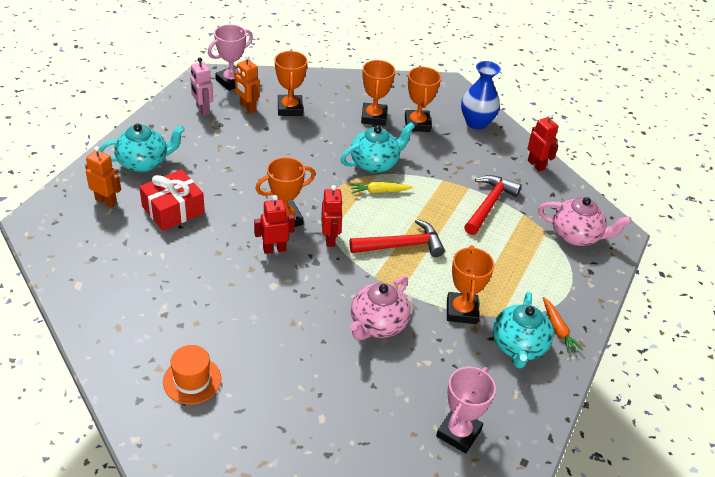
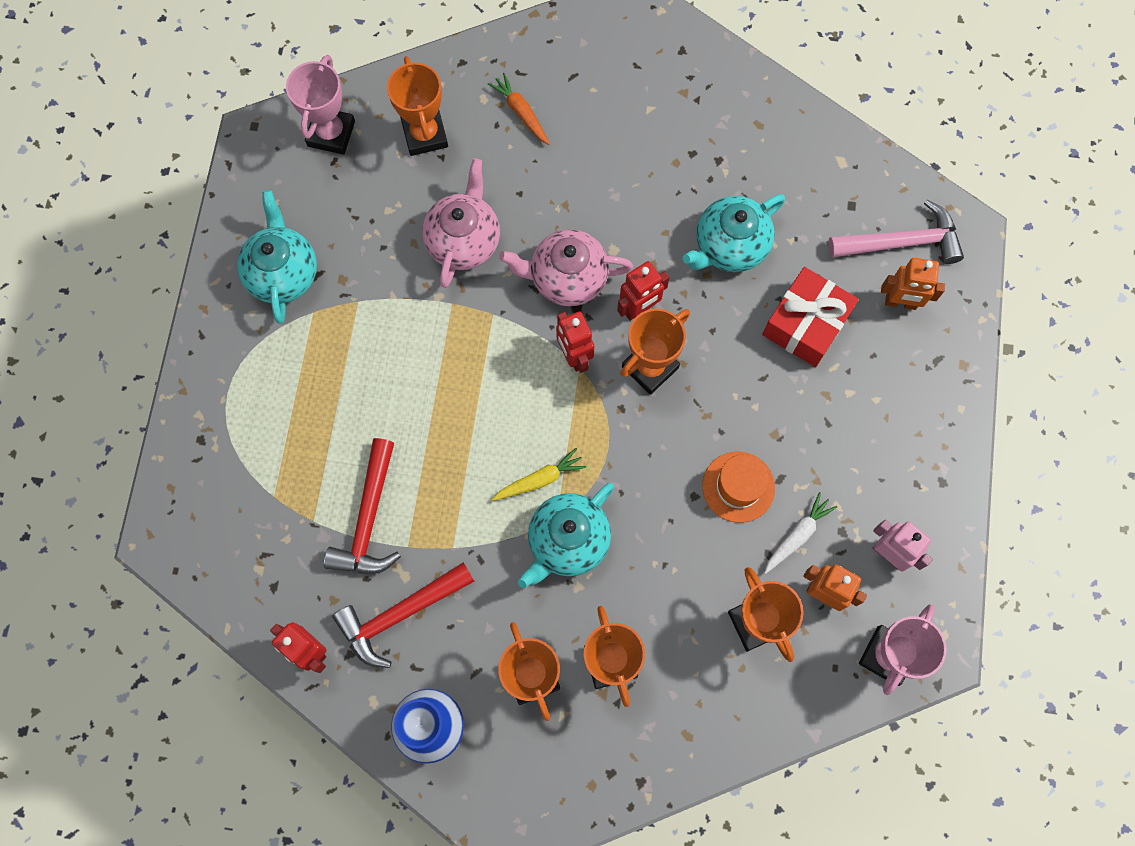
camera: 165 degrees right, 30 degrees up
turquoise teapot [99,123,185,172] -> turquoise teapot moved to [682,194,785,272]
orange hat [163,345,221,404] -> orange hat moved to [702,451,775,523]
red hammer [350,219,445,257] -> red hammer moved to [332,562,474,668]
orange trophy [447,245,495,324] -> orange trophy moved to [387,56,448,156]
pink teapot [538,197,632,246] -> pink teapot moved to [499,229,633,306]
orange carrot [543,297,583,353] -> orange carrot moved to [488,73,550,145]
none -> white carrot [764,492,837,574]
none -> pink hammer [828,200,964,264]

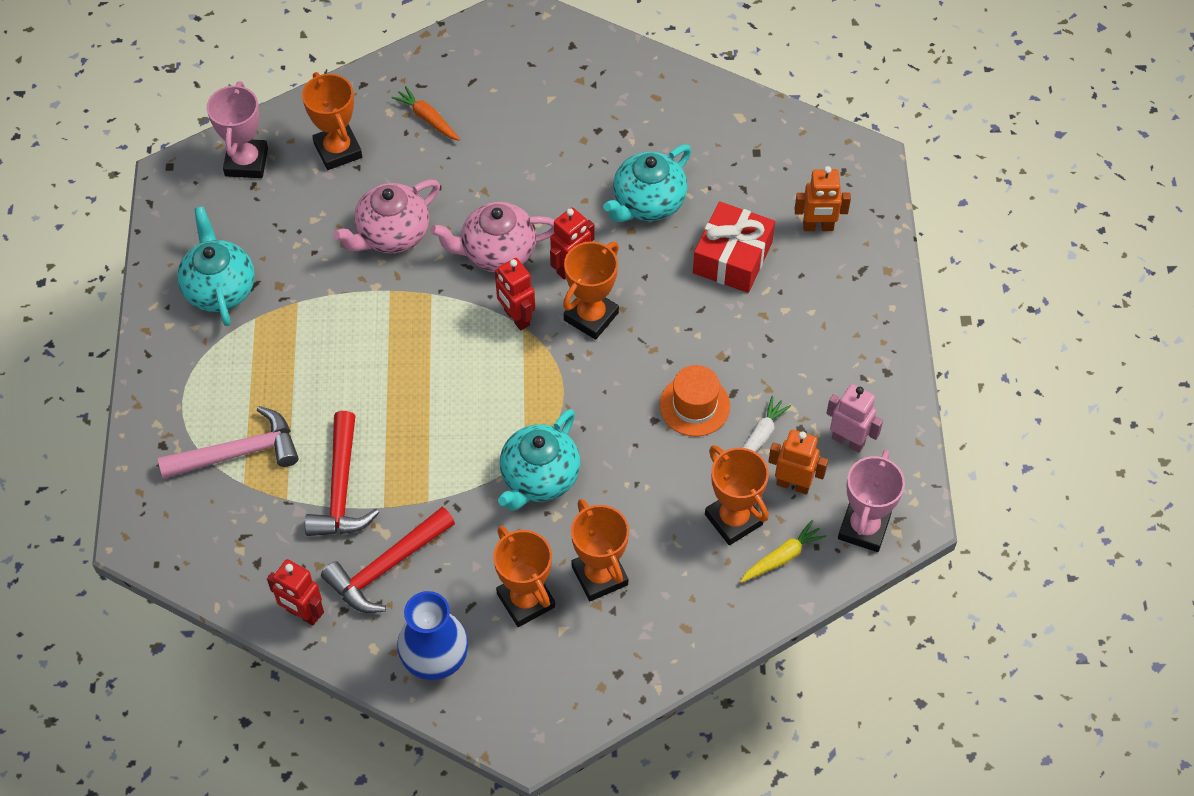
camera: 10 degrees left, 15 degrees down
pink teapot [422,158,500,288] -> pink teapot turned 135 degrees counterclockwise [333,180,440,253]
yellow carrot [492,448,586,501] -> yellow carrot moved to [740,520,826,583]
pink hammer [828,200,964,264] -> pink hammer moved to [158,406,299,479]

